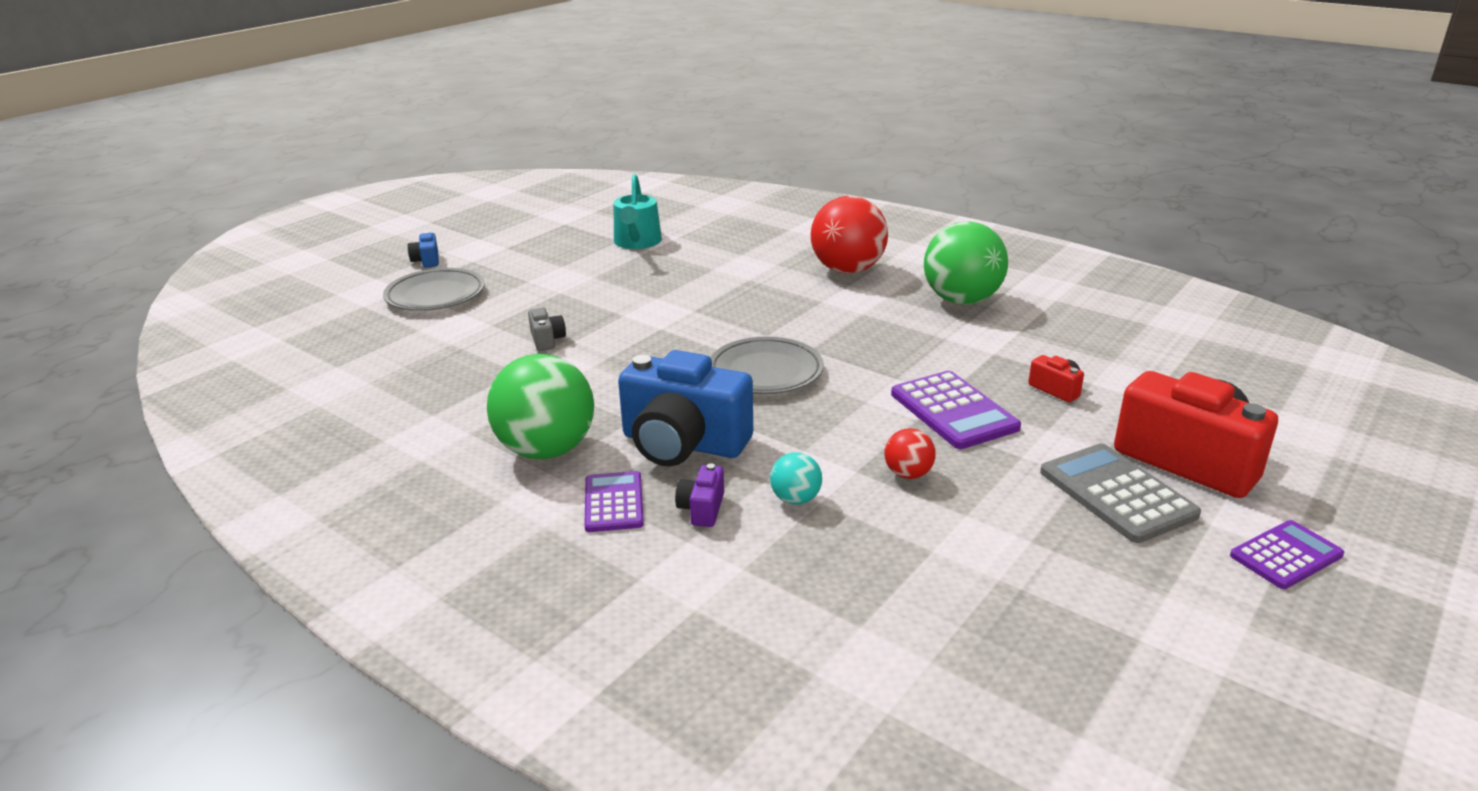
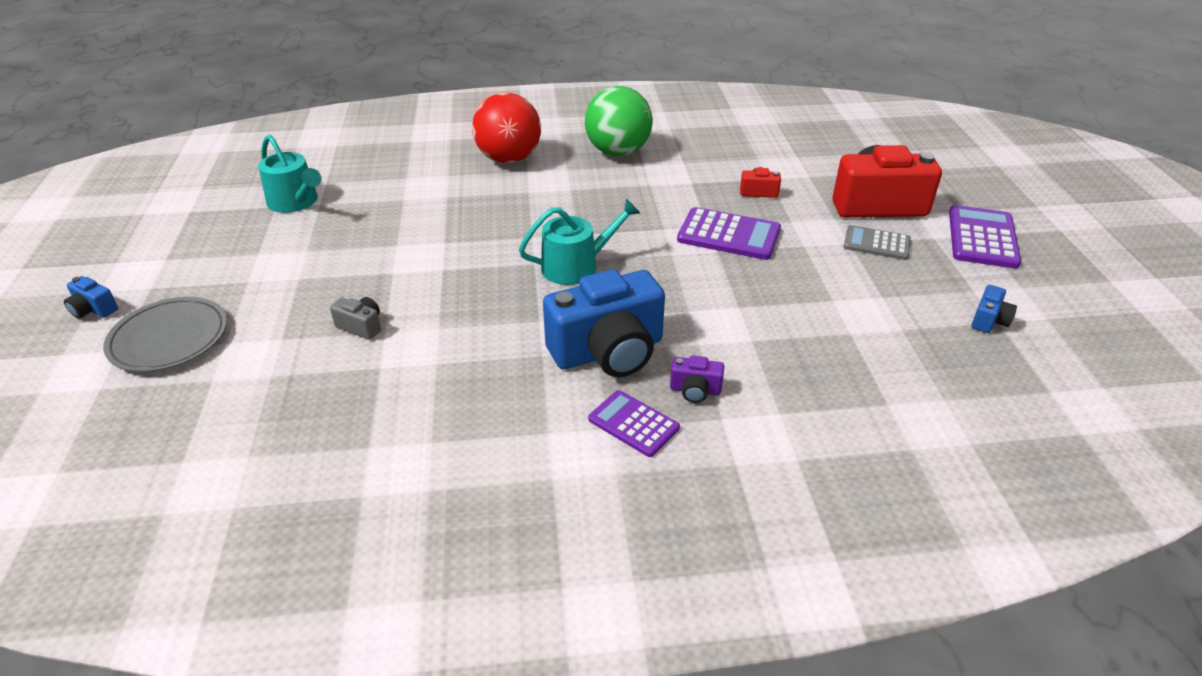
camera: 45 degrees left, 10 degrees up
green ball [487,354,594,459] -> none
purple camera [675,463,724,527] -> purple camera turned 45 degrees counterclockwise [670,355,724,403]
grey plate [710,337,824,394] -> turquoise watering can [519,199,640,285]
turquoise ball [770,452,822,505] -> none
red ball [884,428,936,479] -> none
grey calculator [1040,443,1201,543] -> grey calculator [844,225,911,260], size x0.65
purple calculator [1230,520,1344,589] -> purple calculator [949,205,1021,268], size x1.53
none -> blue camera [971,285,1017,333]

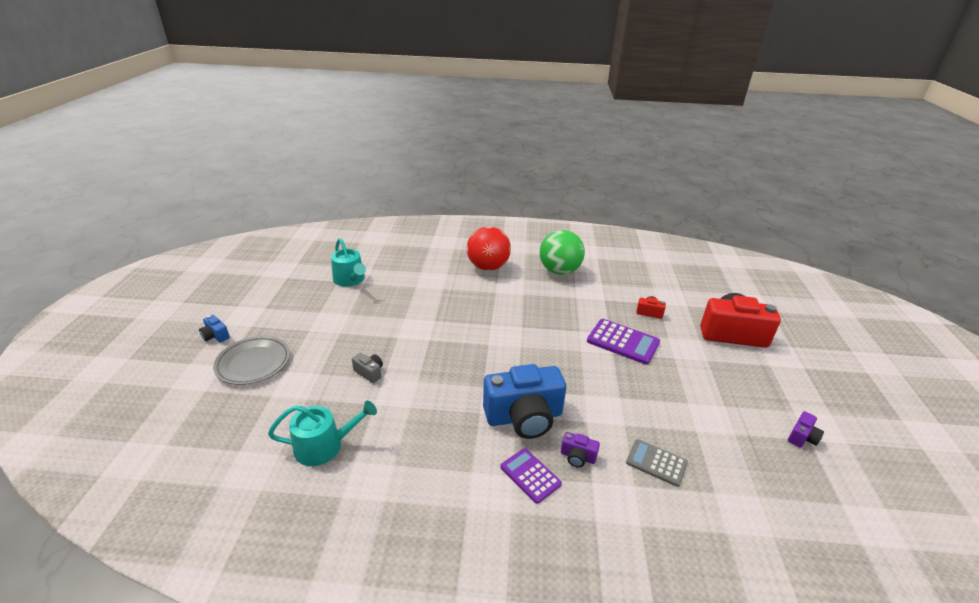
camera: 10 degrees right, 5 degrees down
turquoise watering can [519,199,640,285] -> turquoise watering can moved to [268,401,377,466]
grey calculator [844,225,911,260] -> grey calculator moved to [626,439,688,487]
purple calculator [949,205,1021,268] -> none
blue camera [971,285,1017,333] -> purple camera [788,411,824,448]

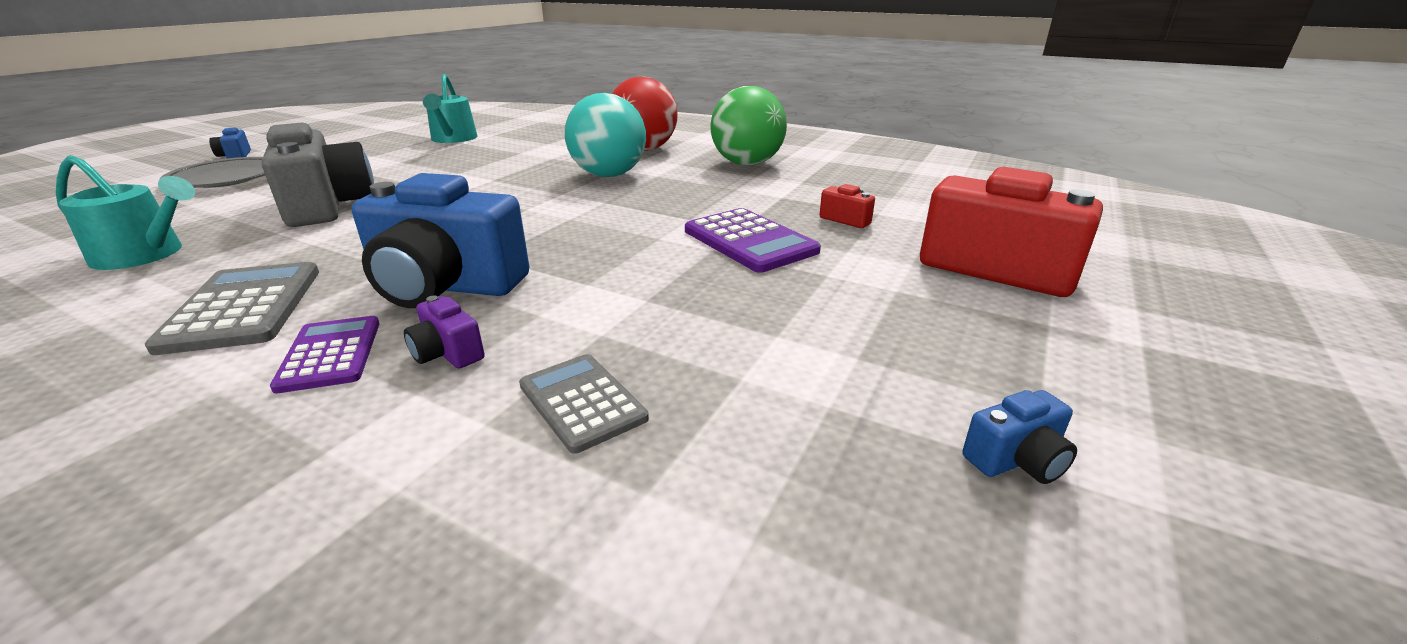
camera: 25 degrees right, 5 degrees down
grey camera [352,353,383,383] -> grey camera [262,123,374,227], size x2.35
purple camera [788,411,824,448] -> blue camera [962,390,1077,484]
none -> grey calculator [144,262,319,355]
none -> turquoise ball [565,93,646,177]

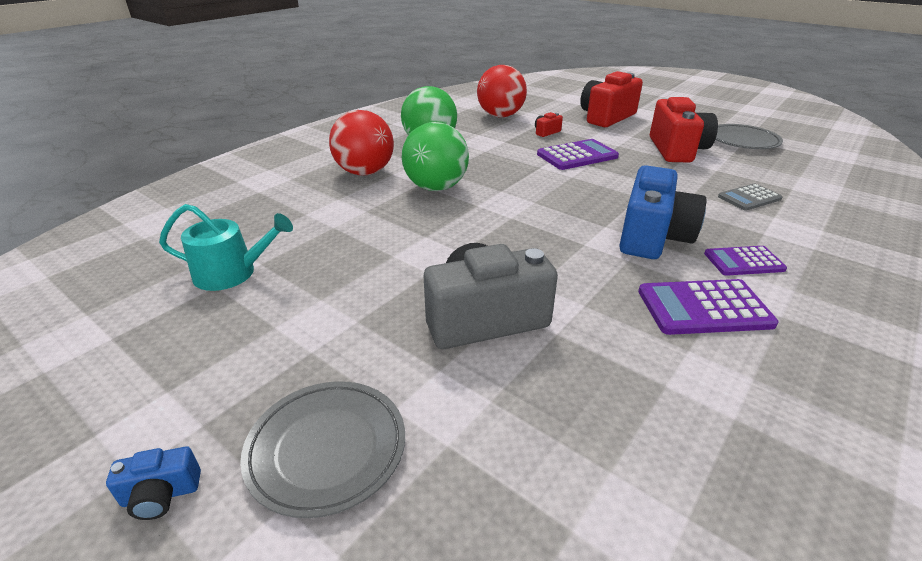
camera: 80 degrees left, 5 degrees up
turquoise watering can [56,155,195,270] -> none
grey calculator [144,262,319,355] -> purple calculator [638,279,778,335]
purple camera [404,296,485,369] -> none
turquoise ball [565,93,646,177] -> green ball [402,122,469,191]
blue camera [962,390,1077,484] -> grey plate [715,124,783,149]
none -> red ball [477,65,527,117]
none -> red camera [650,97,718,162]

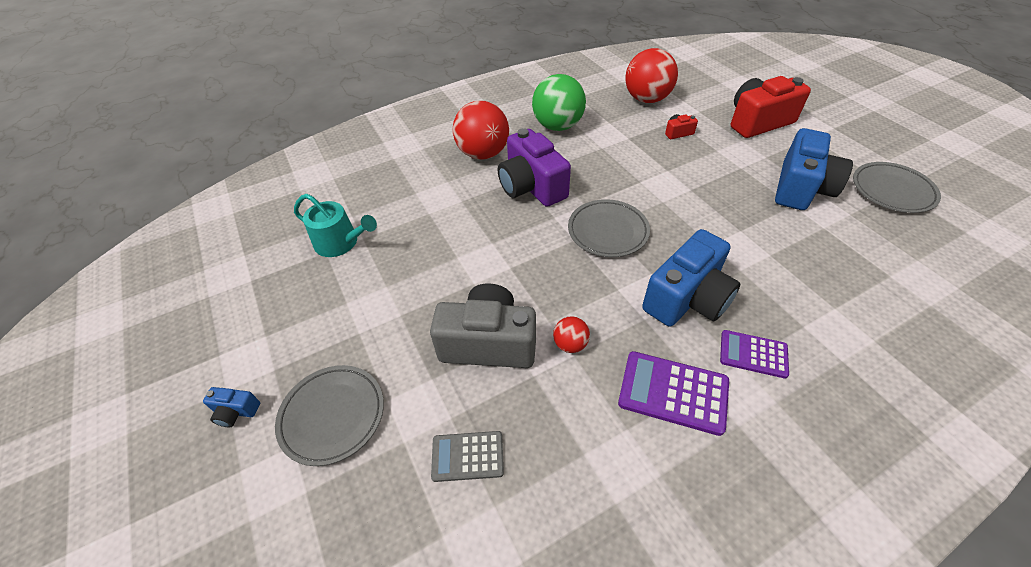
camera: 25 degrees right, 15 degrees up
green ball [402,122,469,191] -> purple camera [498,128,571,207]
purple calculator [537,139,619,170] -> none
red camera [650,97,718,162] -> blue camera [775,128,853,210]
grey calculator [718,183,782,211] -> grey calculator moved to [431,431,504,482]
none -> red ball [553,316,590,353]
none -> grey plate [568,199,650,257]

